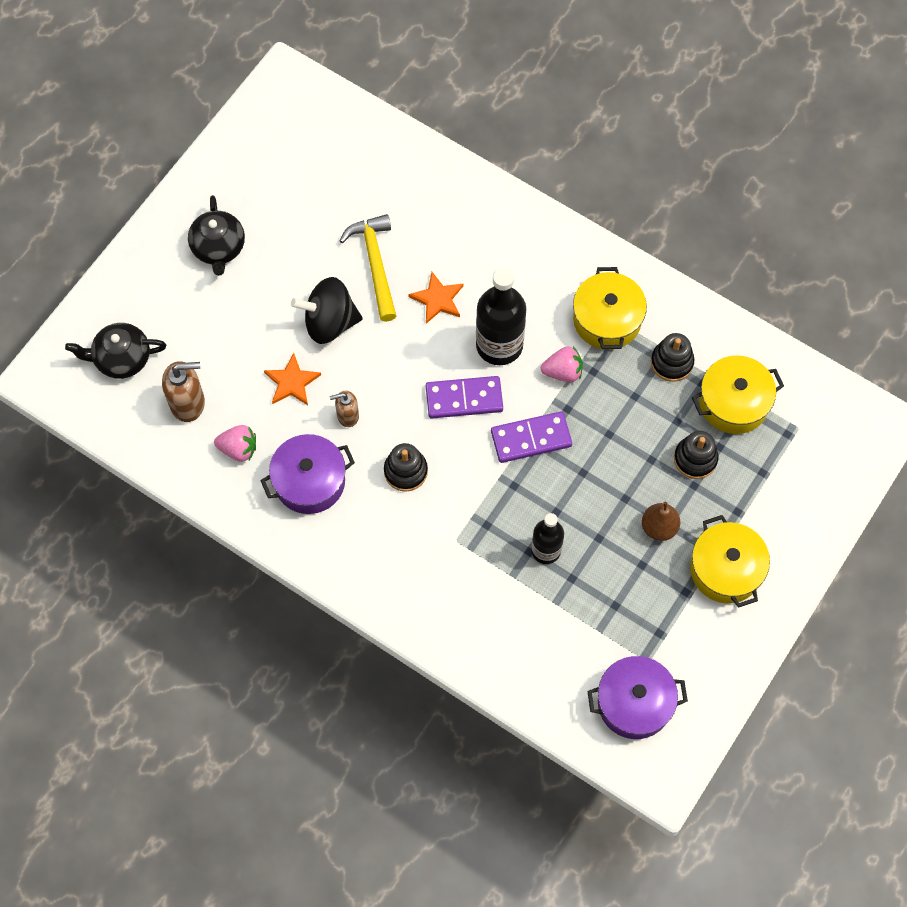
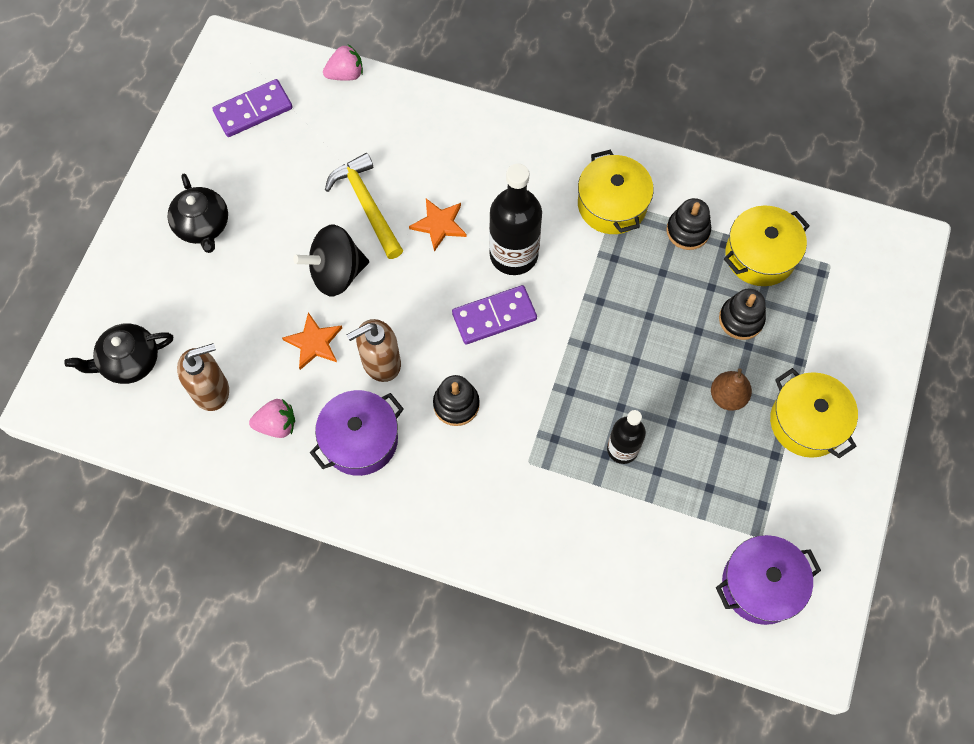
camera: 15 degrees left, 0 degrees up
brown soap dispenser [330,391,359,427] -> brown soap dispenser [347,319,401,382], size x1.63
purple domino [491,411,572,463] -> purple domino moved to [212,79,292,137]
pink strawberry [541,346,583,382] -> pink strawberry moved to [323,45,363,81]

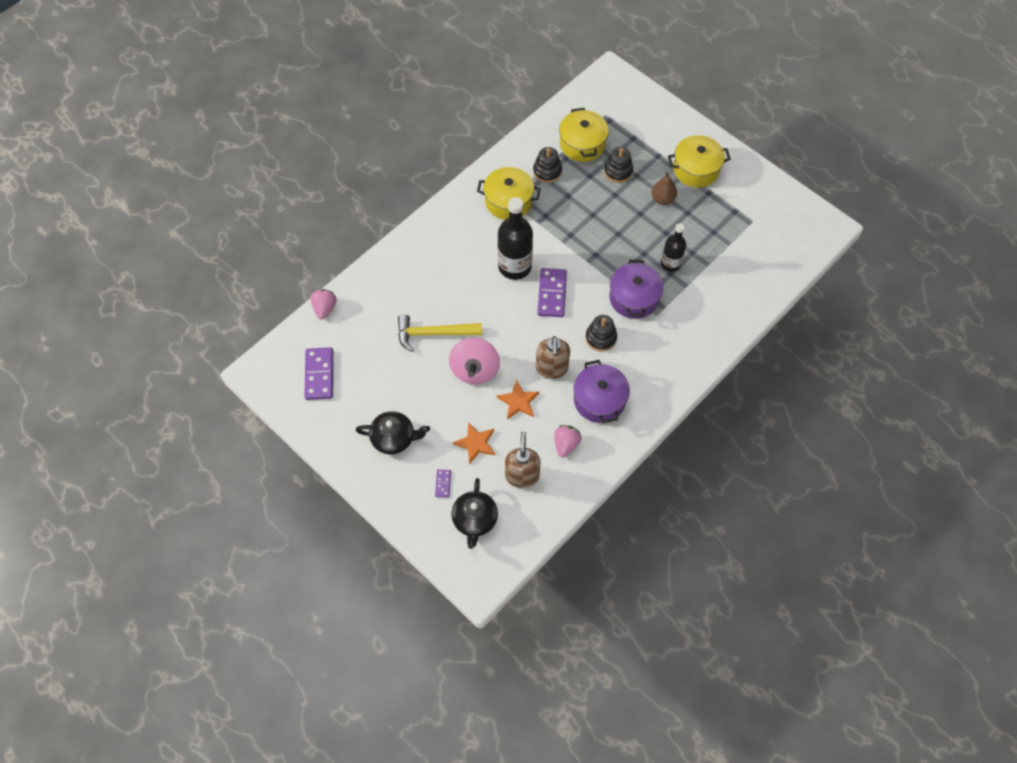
camera: 65 degrees left, 5 degrees down
black spinning top [293,224,369,296] -> pink spinning top [449,338,500,384]
orange star [409,199,467,252] -> orange star moved to [453,422,495,464]
purple pot [716,535,821,625] -> purple pot moved to [609,260,663,319]
none -> purple domino [435,470,451,498]

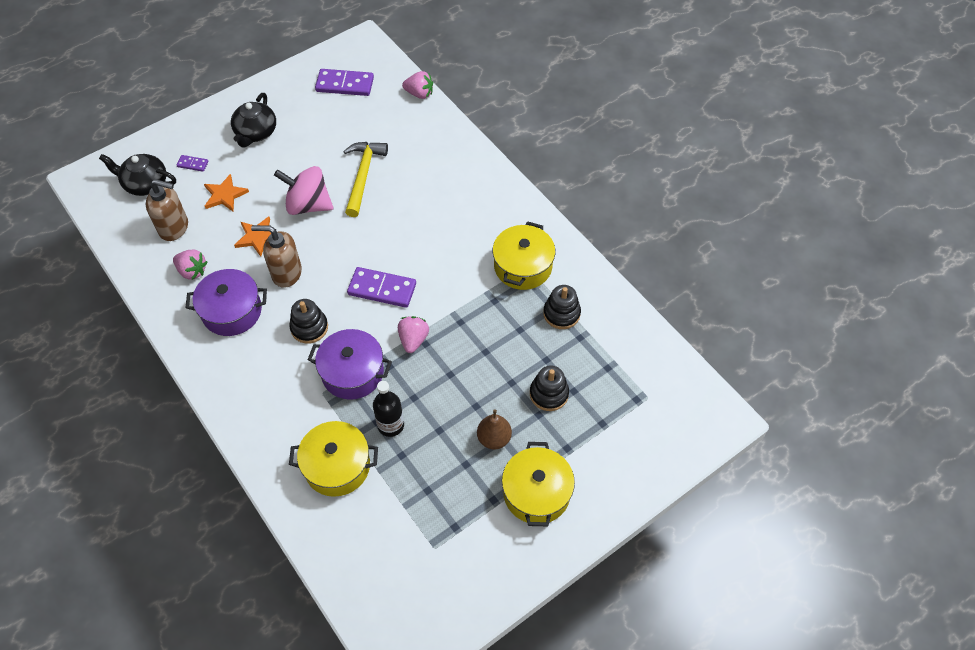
camera: 100 degrees right, 5 degrees down
black bottle [498,197,533,280] -> none
yellow pot [559,108,609,162] -> yellow pot moved to [289,421,378,497]
none -> pink strawberry [398,316,429,353]

